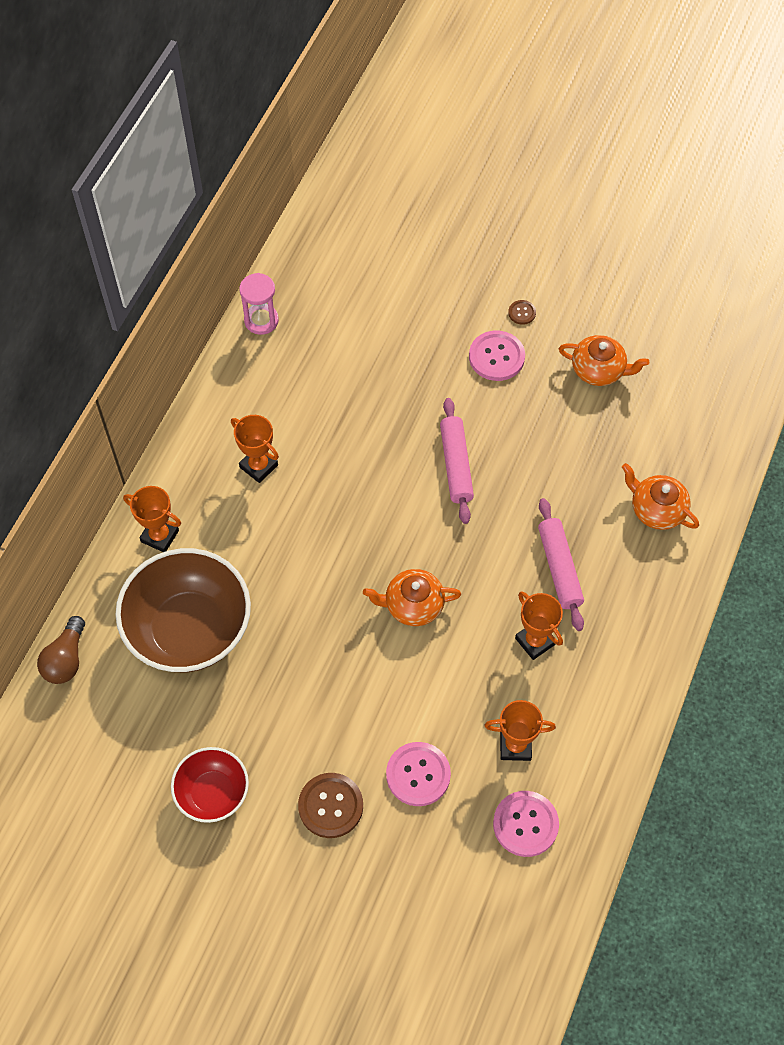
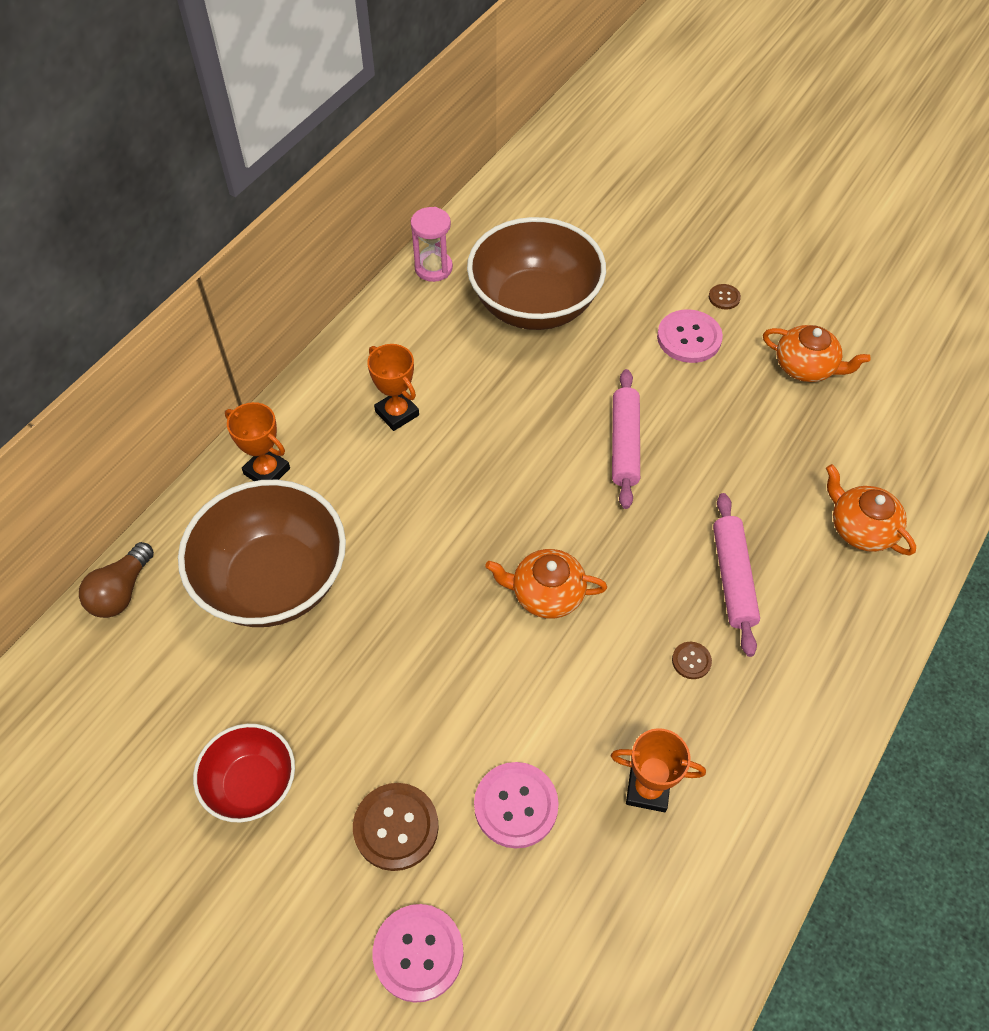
camera: 10 degrees right, 5 degrees down
pink button [493,791,559,857] -> pink button moved to [373,904,464,1003]
orange trophy [515,591,563,660] -> brown button [672,642,712,679]
none -> brown bowl [467,217,606,330]

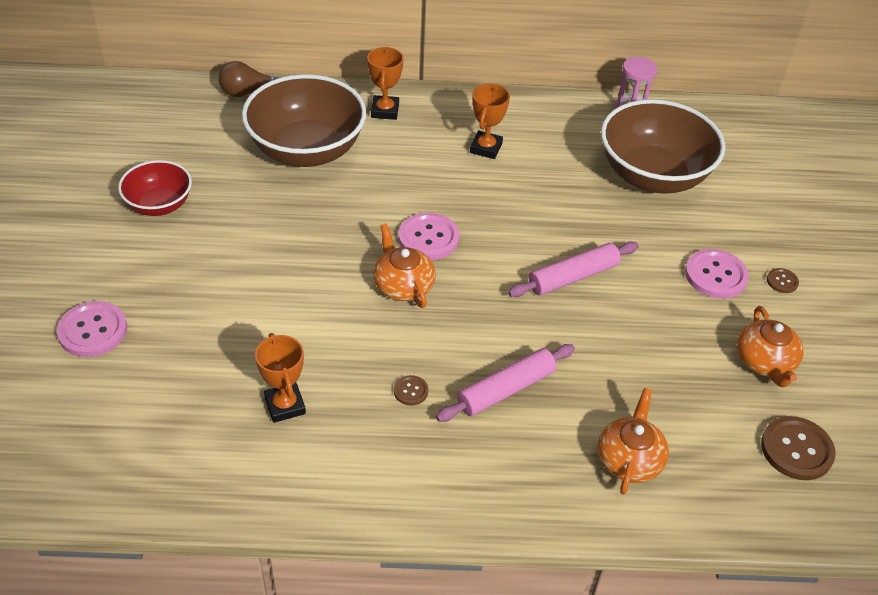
camera: 55 degrees right, 10 degrees down
brown button [353,783,439,871] -> brown button moved to [761,416,835,480]
pink button [474,762,559,848] -> pink button moved to [399,213,459,260]

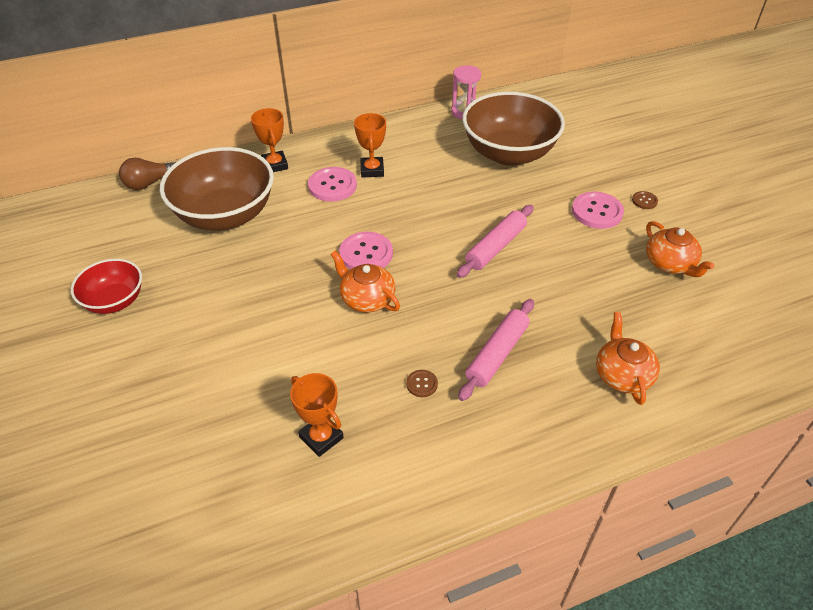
camera: 20 degrees left, 0 degrees up
pink button [57,301,127,357] -> pink button moved to [308,167,357,202]
brown button [761,416,835,480] -> none

